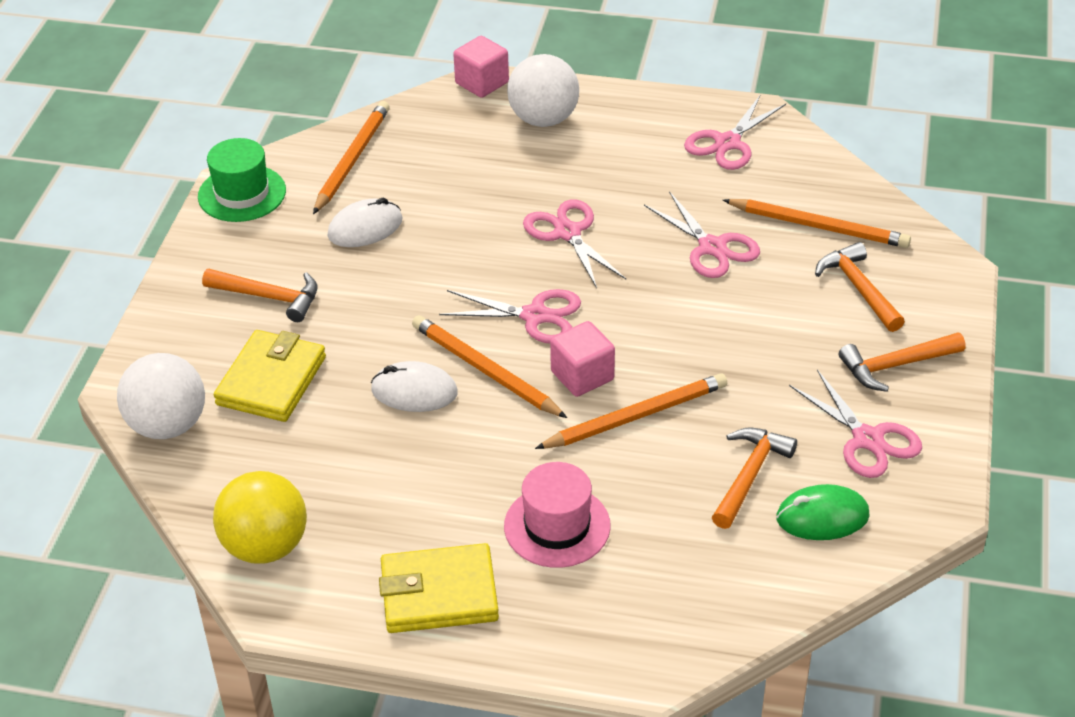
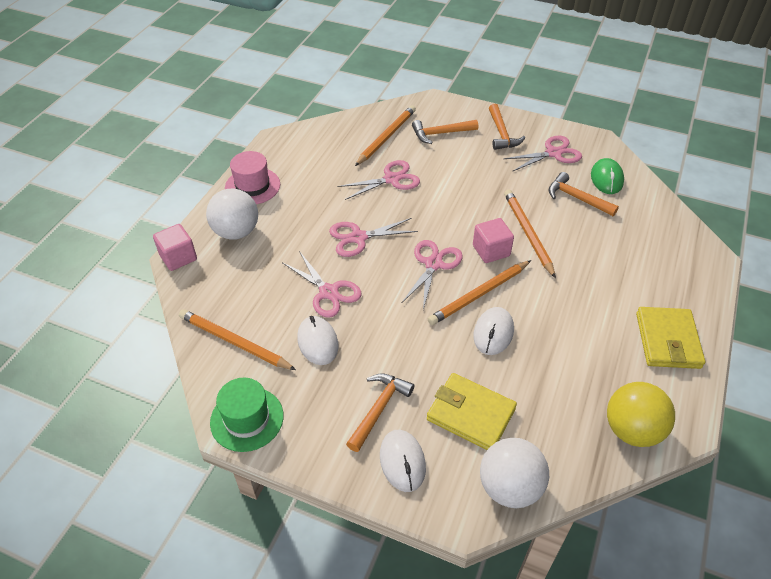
camera: 80 degrees left, 5 degrees up
pink hat [504,462,611,568] -> pink hat moved to [225,151,280,204]
pink scissors [684,94,786,170] -> pink scissors moved to [282,251,362,318]
none -> white mouse [380,430,426,492]

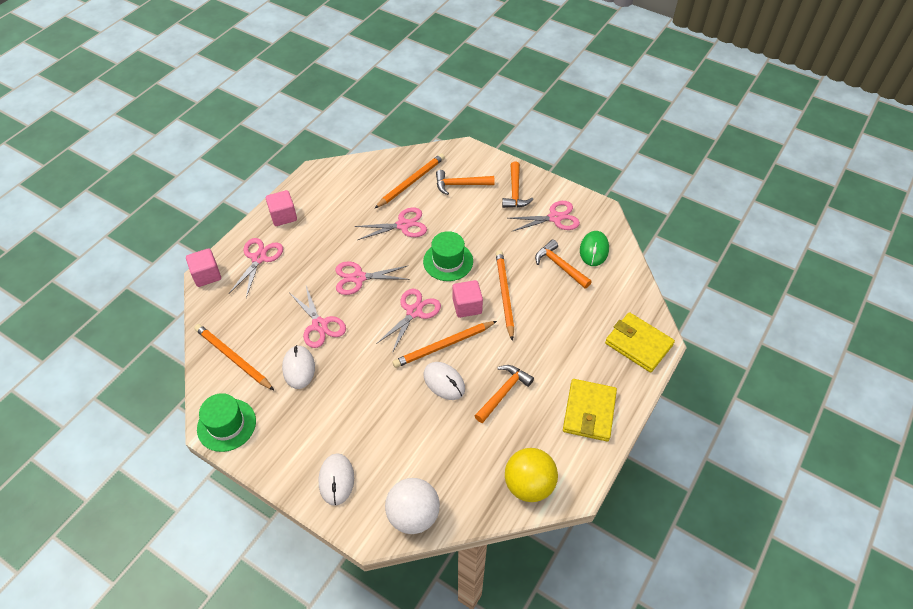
camera: 10 degrees right, 5 degrees up
white ball [206,189,258,240] -> pink scissors [229,238,283,298]
pink hat [225,151,280,204] -> pink cube [266,190,297,226]
orange hammer [346,373,414,452] -> orange hammer moved to [474,365,534,423]
yellow wallet [427,373,517,450] -> yellow wallet moved to [605,312,675,372]
white mouse [474,307,514,355] -> white mouse turned 75 degrees counterclockwise [423,362,465,400]
none -> green hat [423,231,473,281]

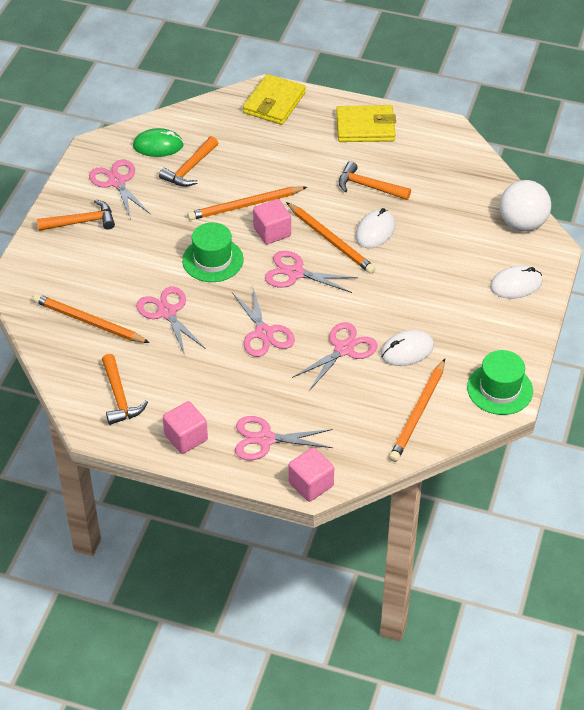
camera: 105 degrees left, 5 degrees down
orange hammer [436,170,495,195] -> orange hammer moved to [102,354,148,425]
yellow ball [505,448,558,502] -> none

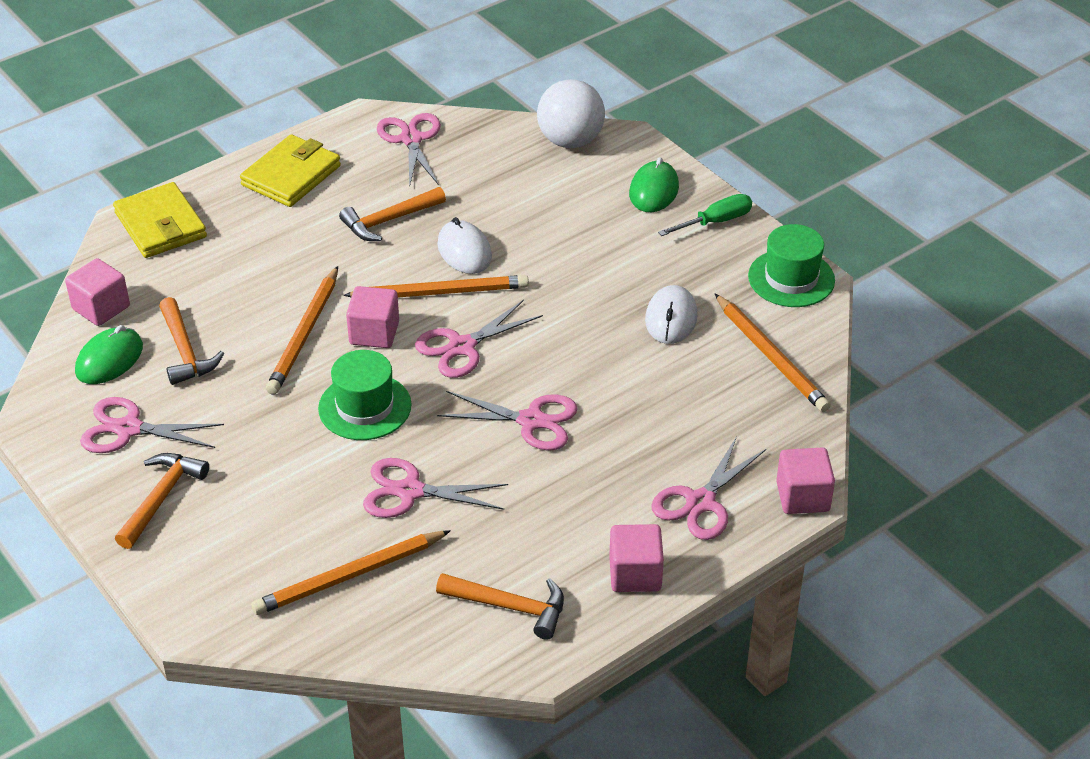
camera: 55 degrees left, 5 degrees down
pink scissors [292,322,378,391] -> pink scissors moved to [377,113,441,188]
white mouse [490,265,543,299] -> green mouse [629,157,679,212]
none -> pink cube [65,258,130,326]
none -> green screwdriver [658,194,752,236]

